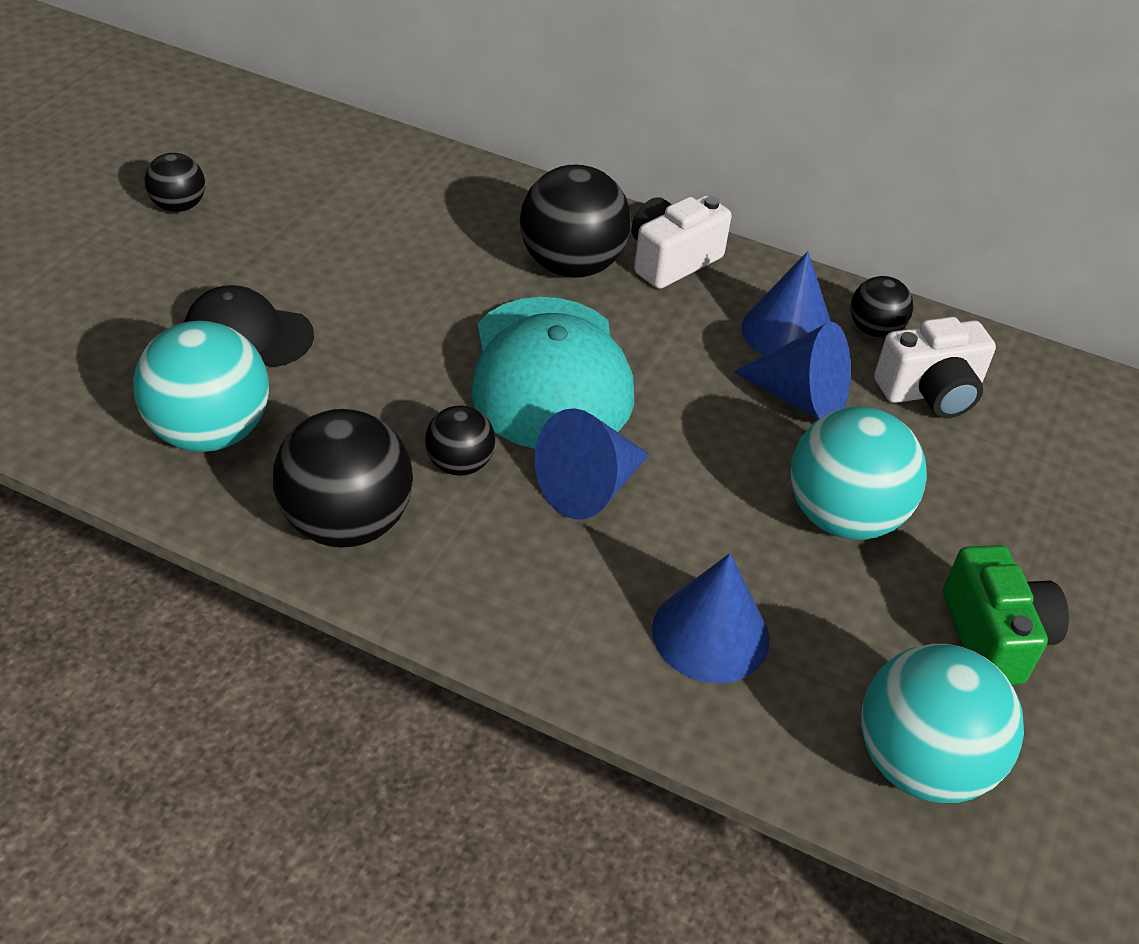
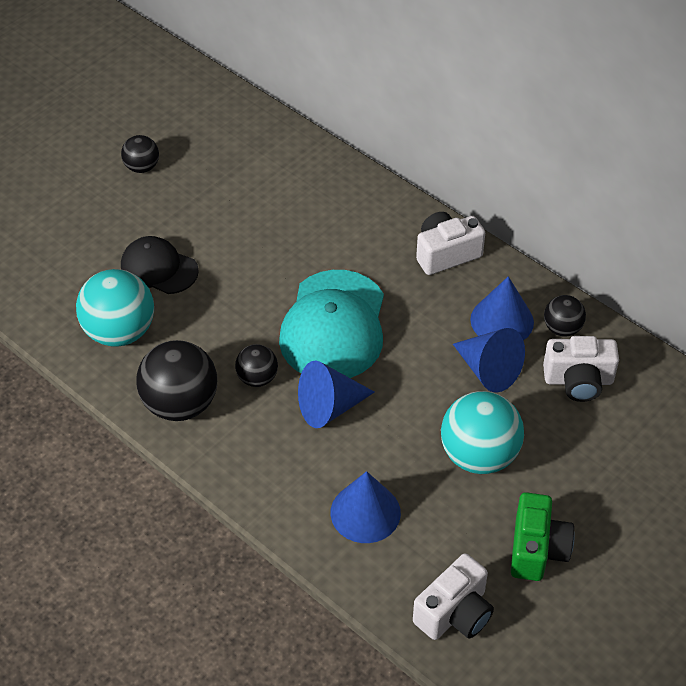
camera: 20 degrees right, 5 degrees up
black ball [520,165,631,278] -> none
turquoise ball [861,644,1024,803] -> white camera [413,554,494,640]

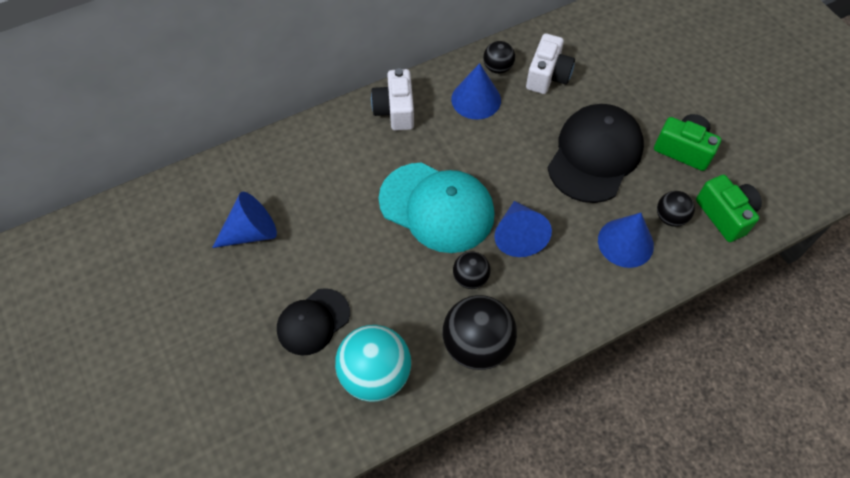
camera: 70 degrees left, 10 degrees up
black ball [121,135,159,173] -> black ball moved to [657,191,695,227]
white camera [413,554,494,640] -> green camera [696,174,762,242]
turquoise ball [441,391,524,474] -> black cap [548,104,644,203]
blue cone [453,328,525,392] -> blue cone moved to [212,192,277,248]

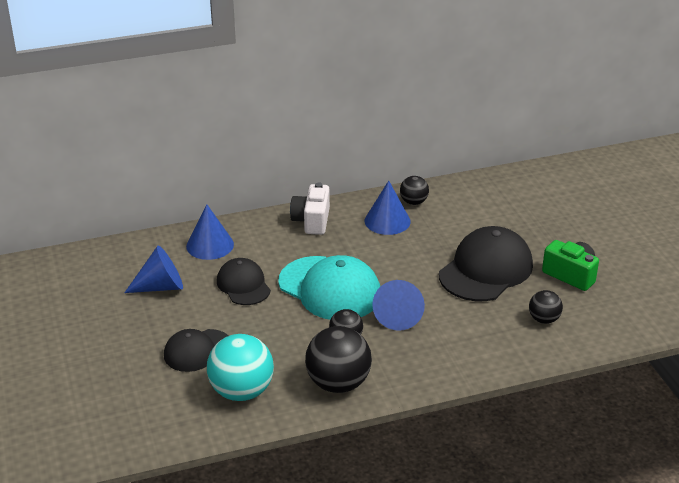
camera: 10 degrees right, 25 degrees down
white camera [526,33,575,94] -> none
blue cone [598,213,654,268] -> blue cone moved to [186,204,234,260]
green camera [696,174,762,242] -> none
none -> black cap [217,258,271,305]

